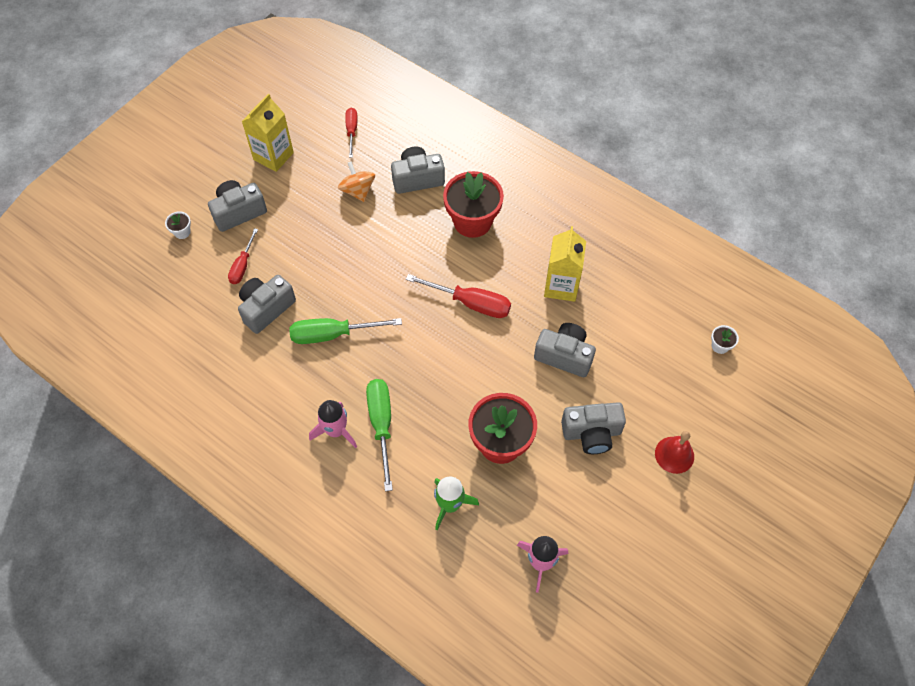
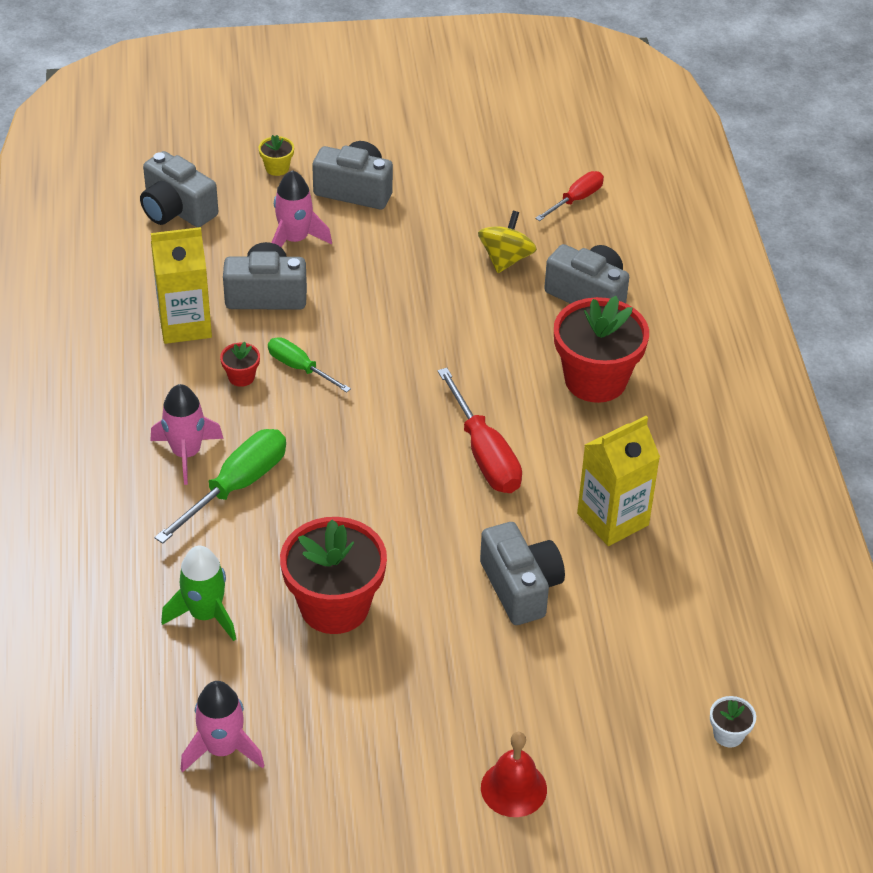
camera: 45 degrees right, 15 degrees down
white flower pot [165,211,191,239] -> yellow flower pot [258,135,294,176]
red screwdriver [228,228,258,284] -> pink rocket [271,170,332,247]
yellow carton [242,94,294,172] -> yellow carton moved to [151,227,212,344]
green screwdriver [289,318,402,344] -> green screwdriver [268,337,351,393], size x0.62
orange spinning top [338,161,375,202] -> yellow spinning top [478,211,537,273]
grey camera [561,402,626,454] -> grey camera moved to [140,151,218,227]
none -> red flower pot [220,342,260,387]

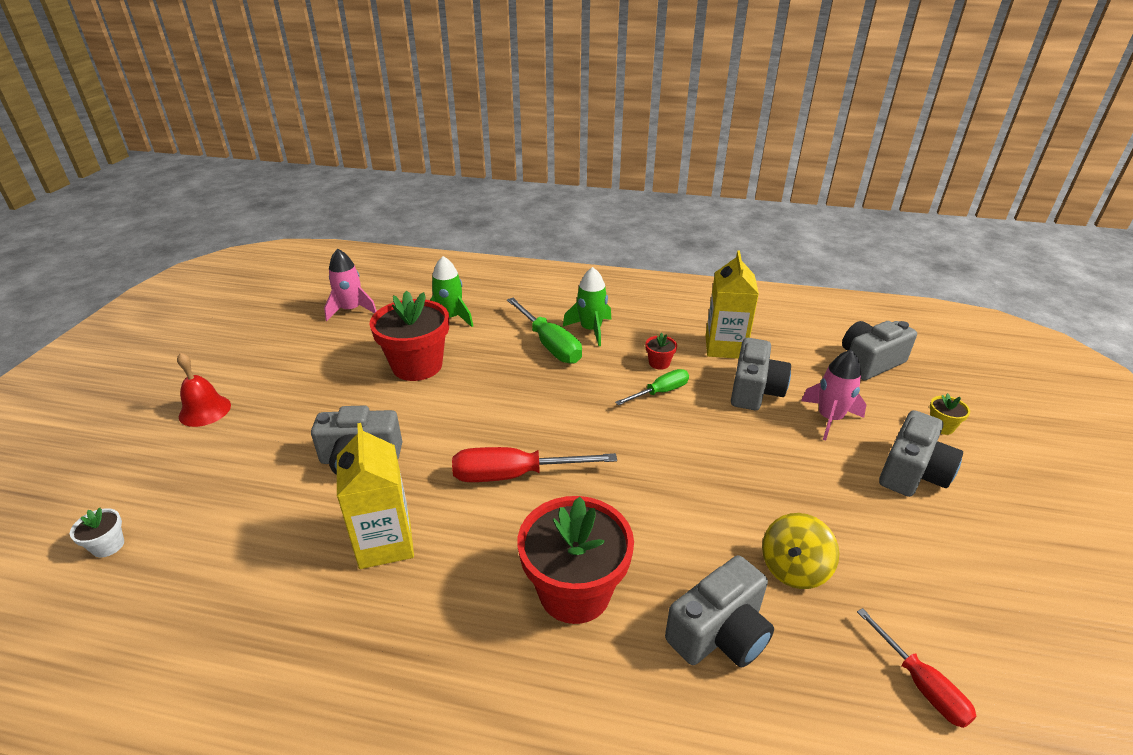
camera: 110 degrees right, 10 degrees down
pink rocket [150,384,224,485] -> green rocket [563,267,612,346]
yellow spinning top [478,211,537,273] -> yellow spinning top turned 90 degrees clockwise [762,513,839,589]

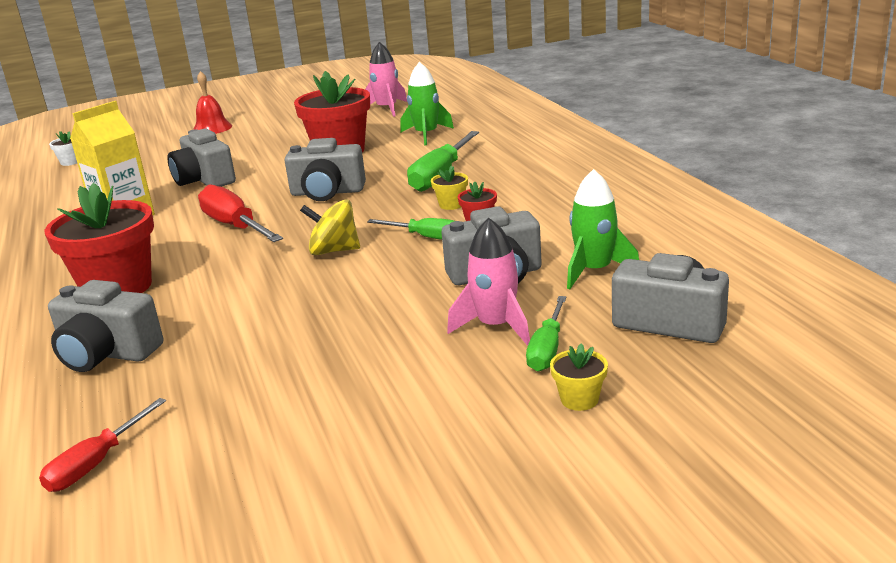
camera: 60 degrees right, 10 degrees down
green rocket [563,267,612,346] -> green rocket moved to [567,169,639,289]
yellow carton [706,251,759,359] -> none
yellow spinning top [762,513,839,589] -> yellow spinning top moved to [300,199,360,255]
grey camera [879,410,963,497] -> grey camera moved to [285,138,366,201]
none -> yellow flower pot [431,165,468,210]
none -> green screwdriver [526,296,567,372]

